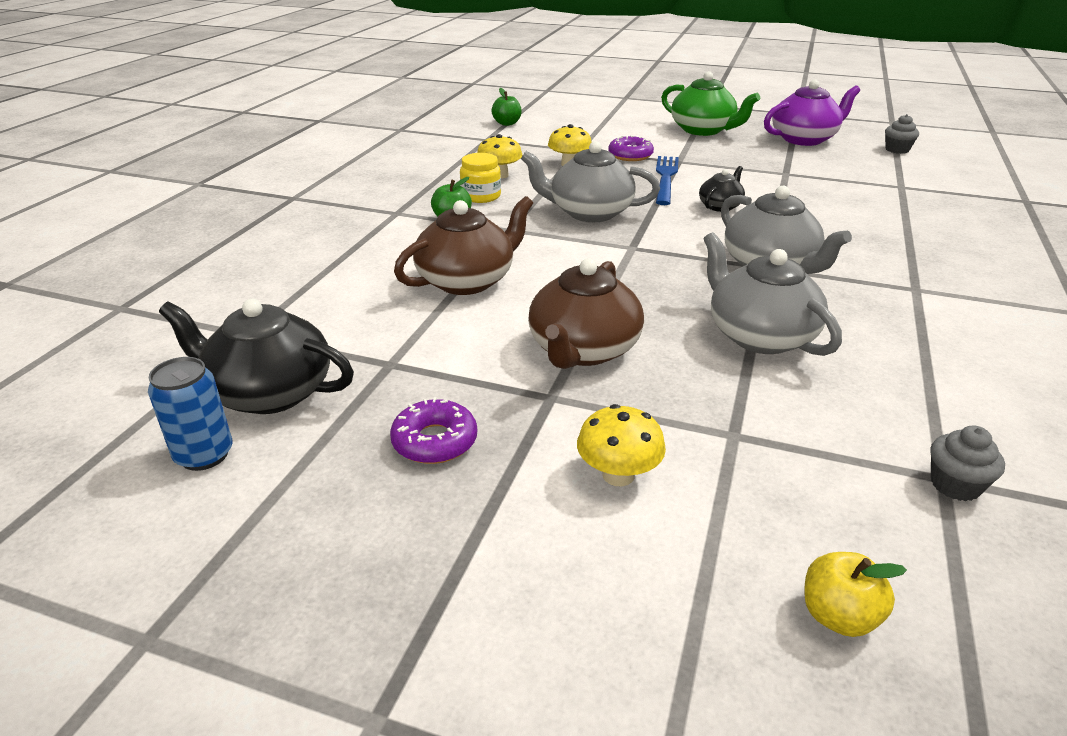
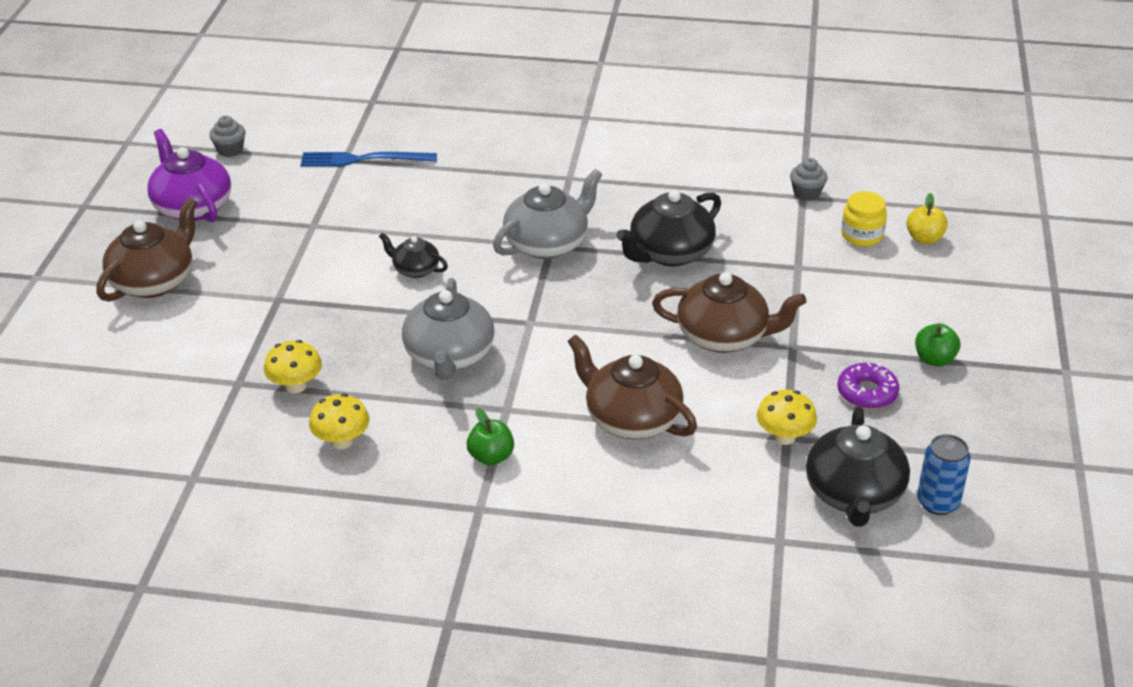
camera: 100 degrees left, 5 degrees up
yellow jar [460,153,501,203] -> yellow jar moved to [841,191,887,246]
green apple [491,88,522,126] -> green apple moved to [915,323,960,367]
yellow mushroom [577,404,666,487] -> yellow mushroom moved to [757,390,817,445]
purple donut [608,135,654,161] -> none
blue fork [656,156,679,205] -> blue fork moved to [300,152,437,167]
green teapot [661,71,760,136] -> brown teapot [96,198,197,302]
grey teapot [704,232,842,356] -> black teapot [616,190,721,266]

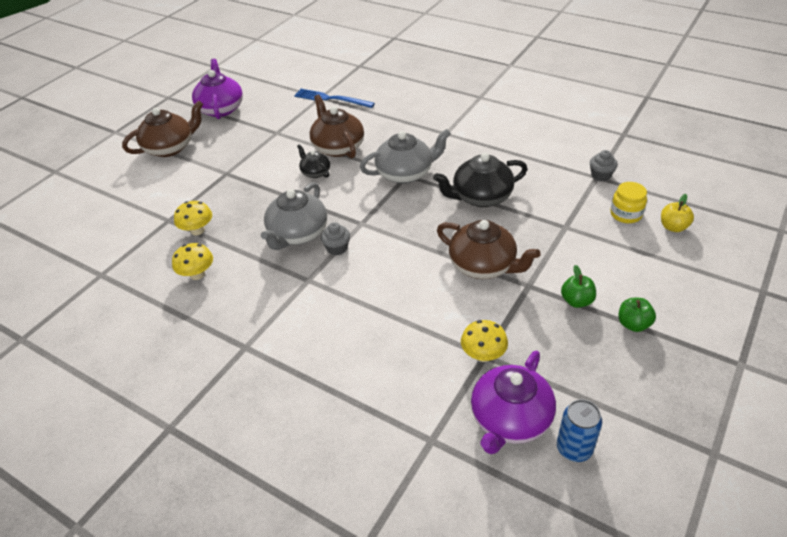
camera: 25 degrees right, 5 degrees up
grey cupcake [209,116,246,157] -> grey cupcake moved to [321,222,350,255]
green apple [467,408,514,466] -> green apple moved to [561,265,596,308]
brown teapot [567,334,697,440] -> brown teapot moved to [310,95,364,158]
black teapot [806,406,910,527] -> purple teapot [471,350,556,454]
purple donut [837,363,899,409] -> none

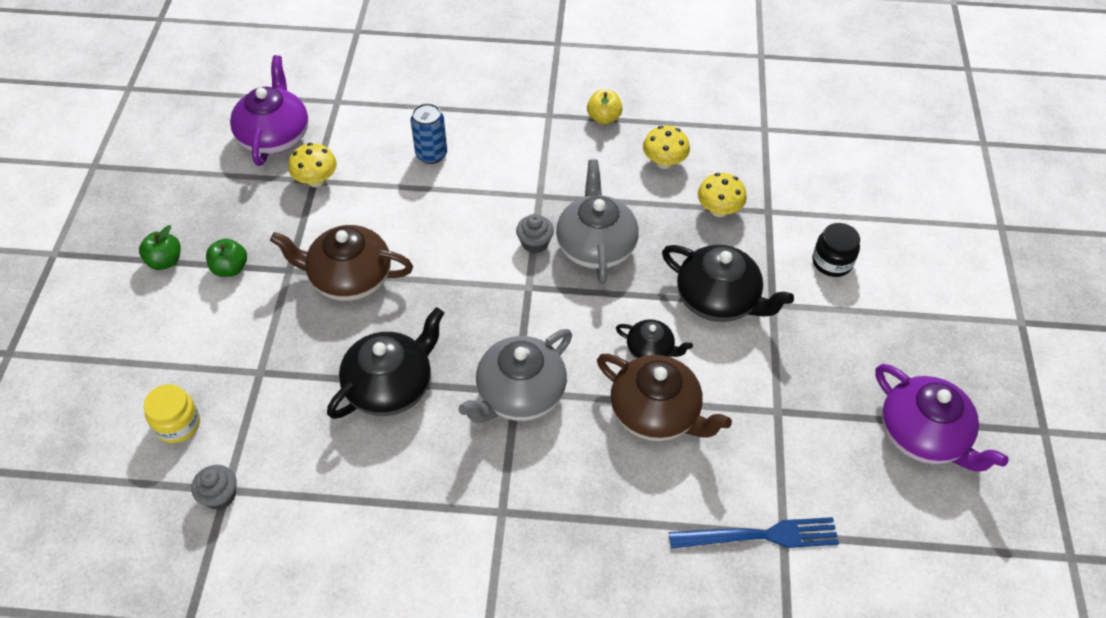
camera: 150 degrees right, 10 degrees up
brown teapot [122,100,203,157] -> none
blue can [557,399,602,462] -> blue can moved to [411,103,447,164]
yellow apple [661,194,694,232] -> yellow apple moved to [587,90,623,125]
none -> black teapot [662,245,794,322]
none -> black jar [812,223,860,277]

